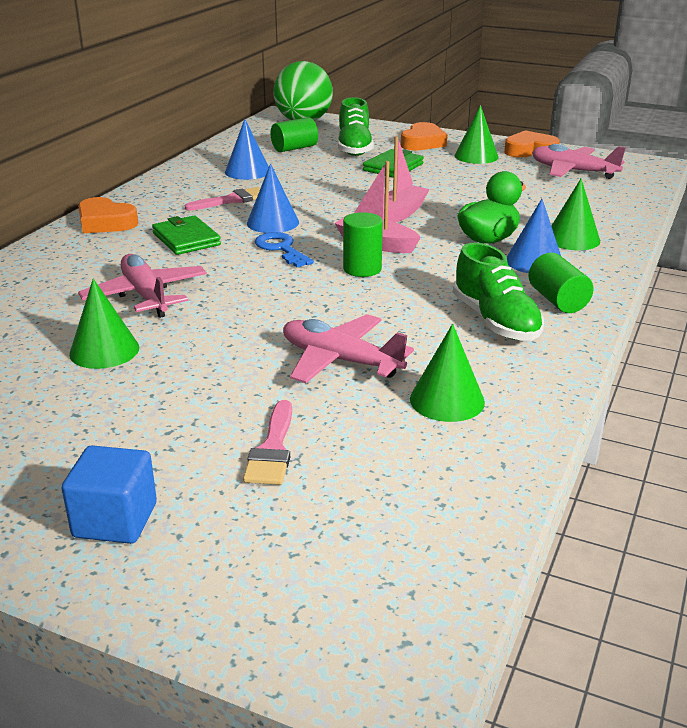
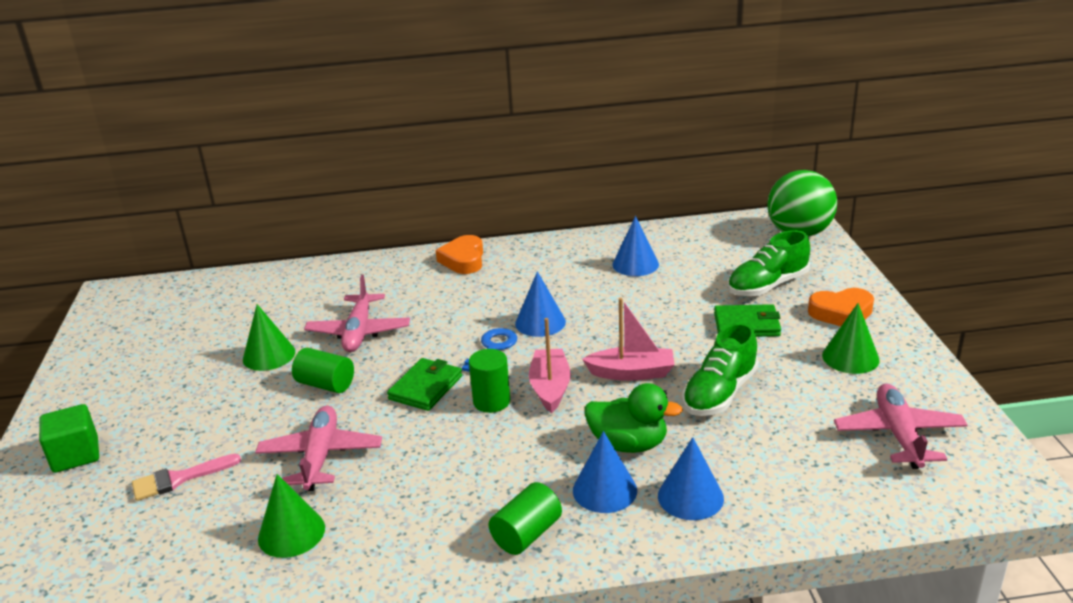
camera: 60 degrees right, 0 degrees up
blue cube [62,445,157,544] -> green cube [39,404,99,473]
pink plane [78,254,207,318] -> pink plane turned 150 degrees clockwise [304,275,410,352]
green wallet [152,215,221,255] -> green wallet moved to [387,358,462,411]
pink brush [185,187,260,211] -> none
green cylinder [271,117,318,152] -> green cylinder moved to [292,348,354,393]
green shoe [453,243,544,341] -> green shoe moved to [682,323,759,416]
orange heart [504,130,560,158] -> none
green cone [551,179,600,250] -> blue cone [658,437,724,520]

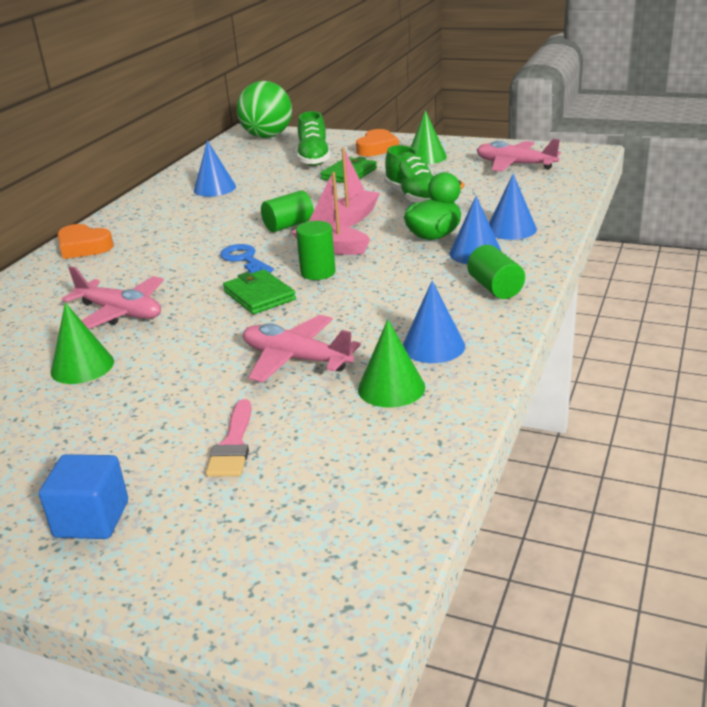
camera: 60 degrees left, 0 degrees up
green cube [39,404,99,473] -> blue cube [39,454,128,539]
green cylinder [292,348,354,393] -> green cylinder moved to [261,190,314,232]
blue cone [515,271,566,337] -> blue cone moved to [403,281,465,363]

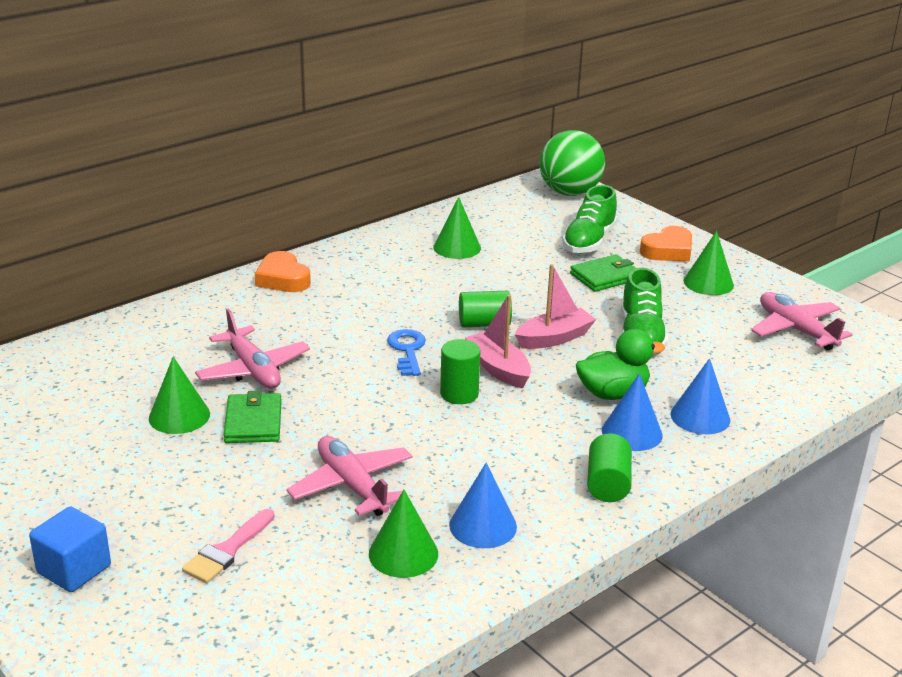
camera: 25 degrees right, 0 degrees up
blue cone [194,140,236,197] -> green cone [433,197,481,259]
green wallet [223,269,296,314] -> green wallet moved to [224,391,282,443]

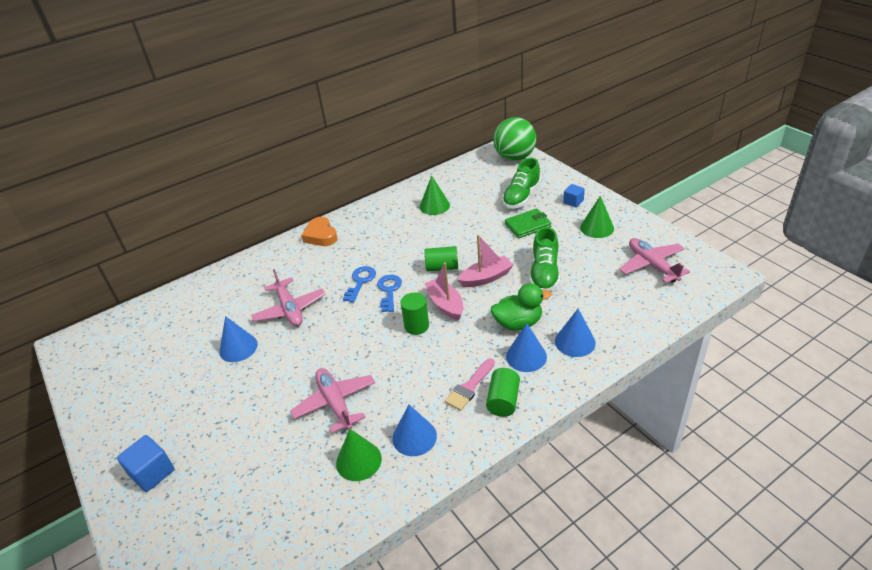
camera: 10 degrees right, 10 degrees up
green cone [149,357,210,434] -> blue cone [219,316,258,362]
pink brush [182,509,275,583] -> pink brush moved to [445,358,495,411]
green wallet [224,391,282,443] -> none
orange heart [640,226,692,262] -> blue cube [563,184,585,207]
none -> blue key [343,266,376,303]

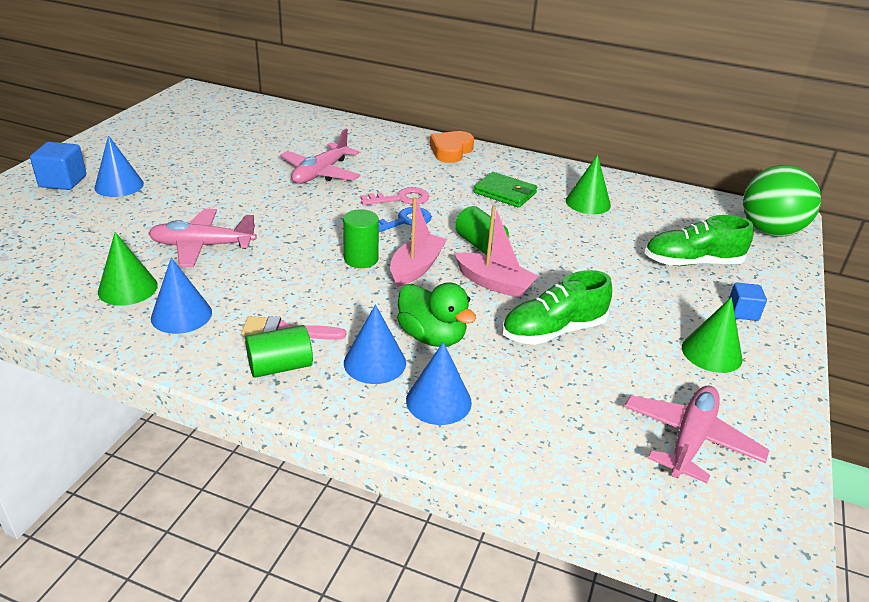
camera: 50 degrees right, 5 degrees down
blue cone [219,316,258,362] -> blue cone moved to [95,135,144,197]
pink plane [290,368,375,433] -> pink plane turned 120 degrees counterclockwise [148,209,257,267]
blue key [343,266,376,303] -> pink key [360,187,430,205]
green wallet [505,208,552,238] -> green wallet moved to [474,172,537,208]

